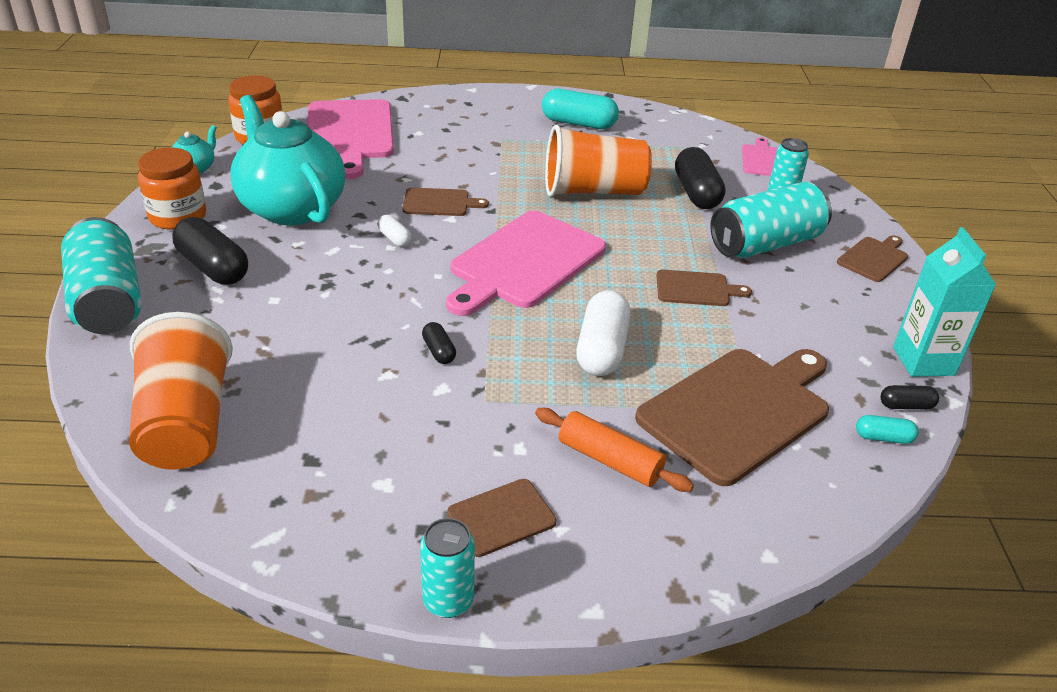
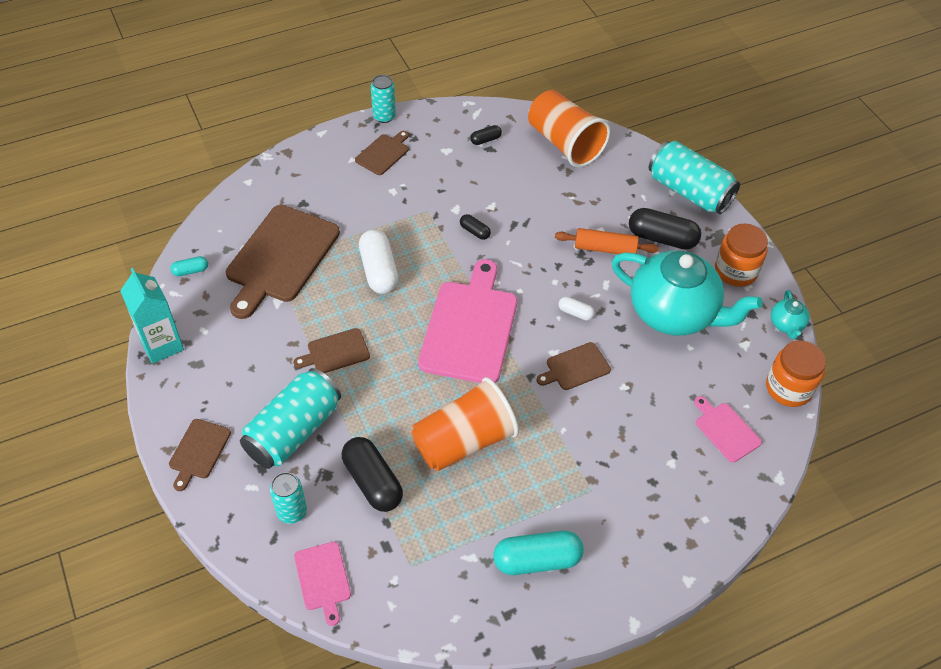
camera: 155 degrees right, 15 degrees up
pink cutting board [307,99,394,179] -> pink cutting board [694,396,762,463], size x0.49
orange rolling pin [535,408,694,492] -> orange rolling pin moved to [555,228,659,254]
black capsule [880,385,939,409] -> black capsule moved to [470,125,502,145]

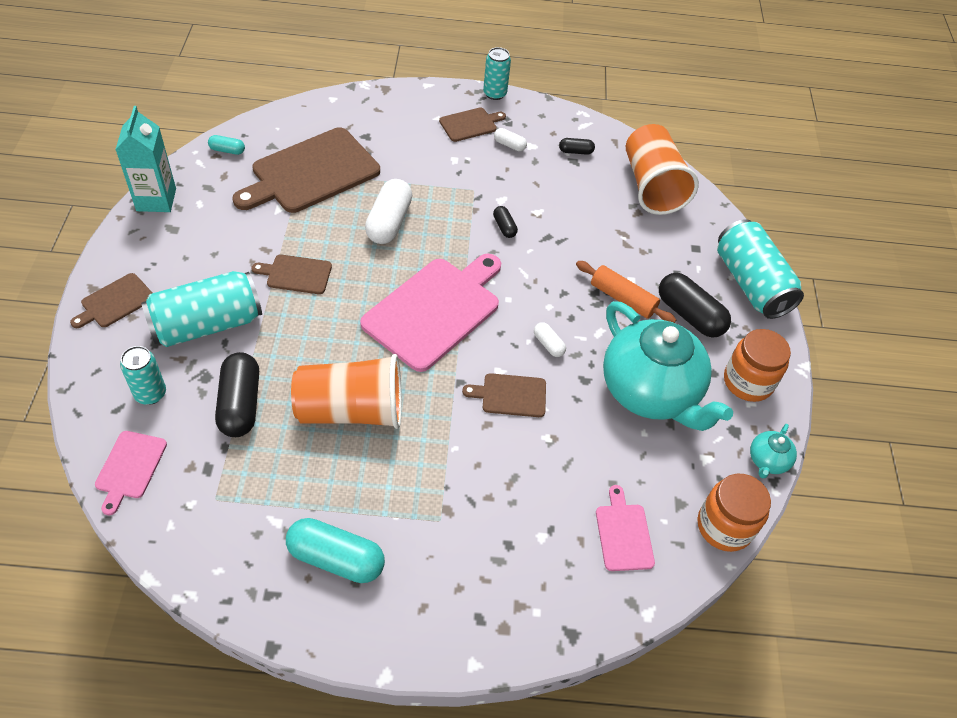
camera: 25 degrees right, 0 degrees up
none -> white capsule [494,128,527,151]

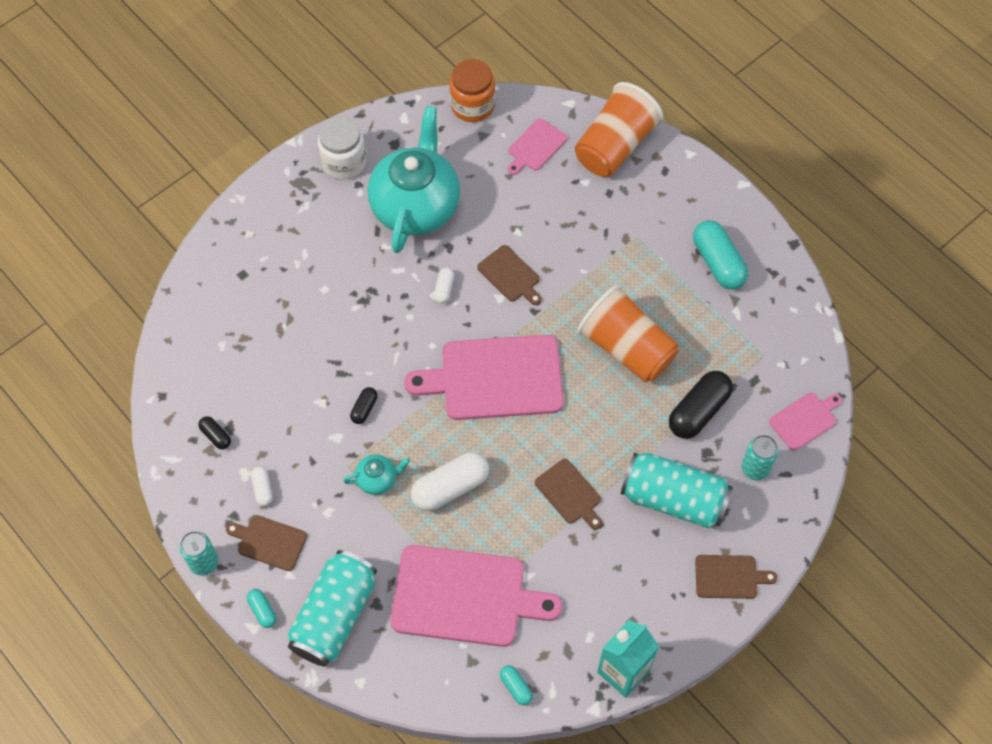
camera: 130 degrees left, 10 degrees up
brown cutting board [232,127,380,213] -> pink cutting board [390,545,562,647]
orange rolling pin [576,261,676,323] -> none
orange cup [626,124,699,215] -> orange cup moved to [575,82,664,177]
black capsule [659,273,731,338] -> none
turquoise can [717,219,804,319] -> turquoise can moved to [287,550,377,667]
orange jar [724,329,791,402] -> white jar [318,116,366,180]
turquoise teapot [750,424,797,478] -> turquoise teapot moved to [343,454,410,495]
none -> turquoise capsule [247,589,277,628]

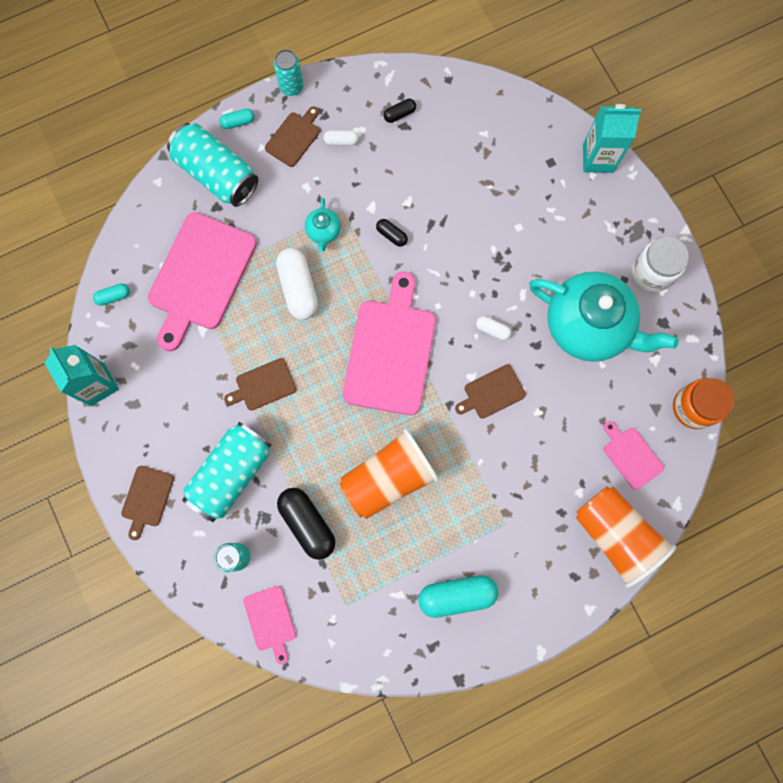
camera: 105 degrees right, 15 degrees up
none -> turquoise carton [583,104,641,173]

